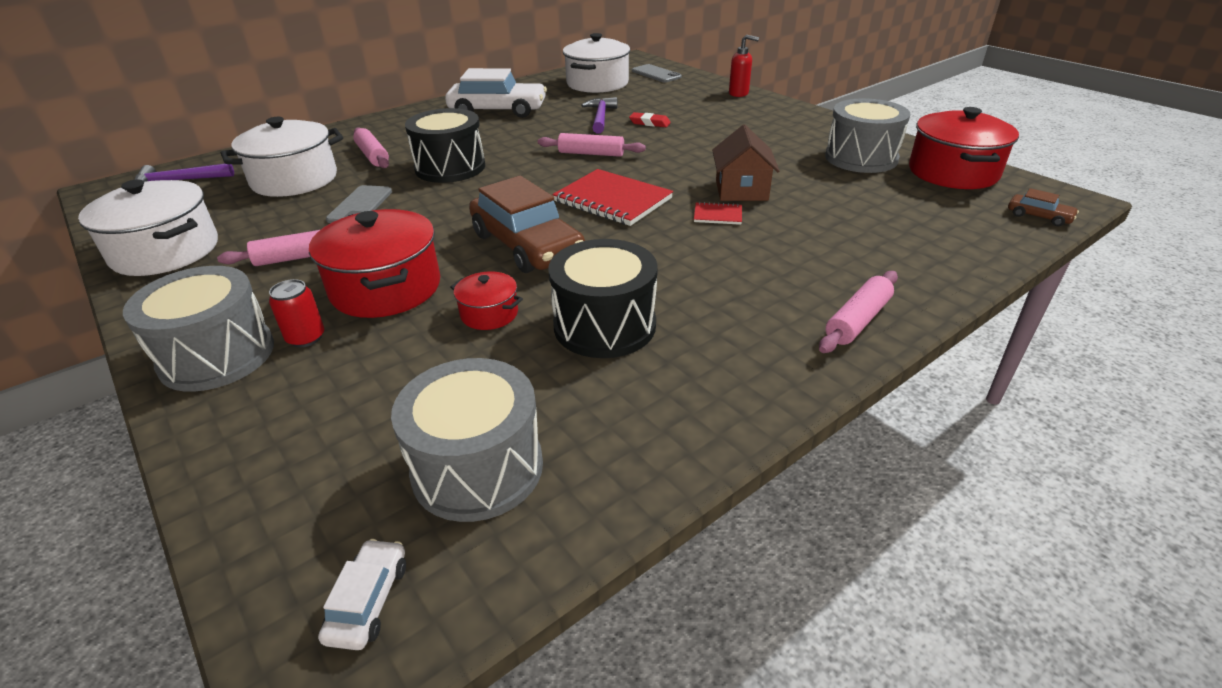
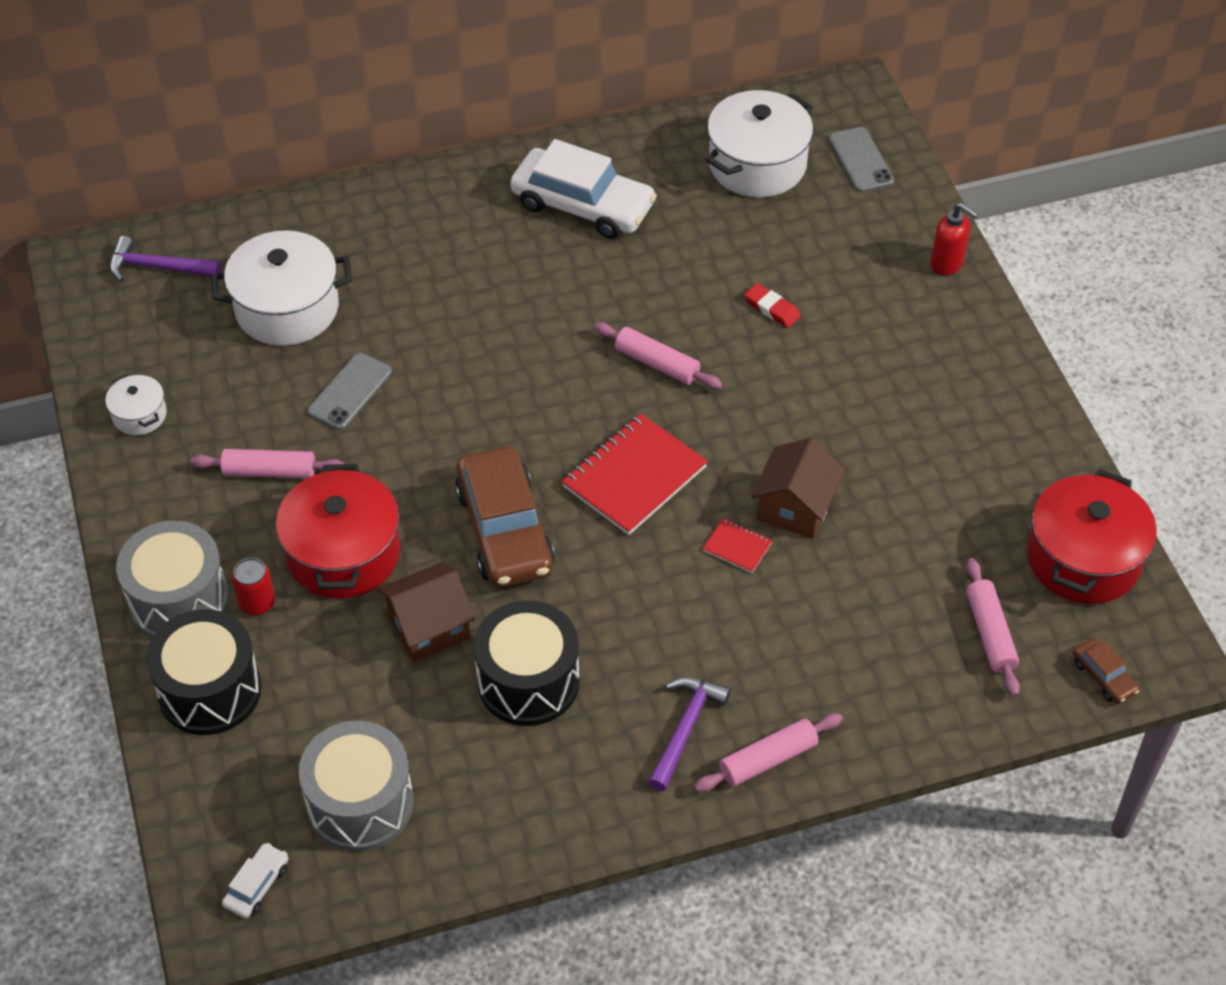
camera: 20 degrees right, 15 degrees up
white pot [78,180,218,276] -> white pot [105,374,167,435], size x0.50
pink rolling pin [353,127,389,168] -> pink rolling pin moved to [966,558,1020,697]
black drum [405,108,485,183] -> black drum moved to [146,609,262,735]
red pot [451,271,523,330] -> brown house [378,562,475,662]
red notebook [553,169,673,226] -> red notebook turned 75 degrees clockwise [561,414,708,535]
purple hammer [581,97,617,133] -> purple hammer moved to [648,677,731,791]
grey drum [825,98,910,173] -> none

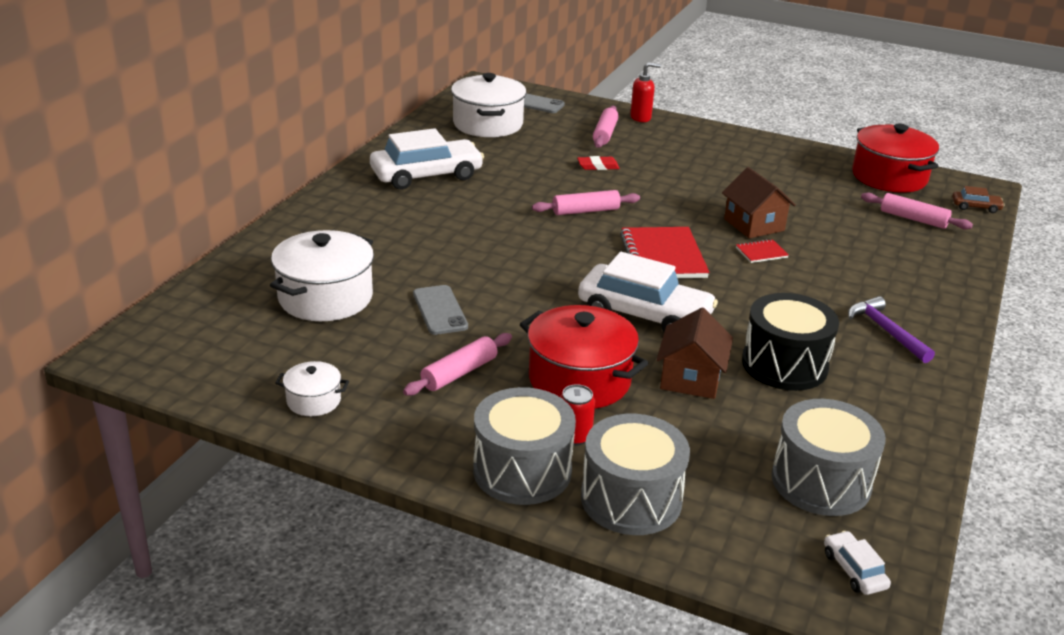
camera: 50 degrees left, 20 degrees down
purple hammer [110,236,221,282] -> none
black drum [146,609,262,735] -> grey drum [581,414,690,535]
brown car [455,447,555,588] -> white car [578,252,718,332]
pink rolling pin [694,713,843,792] -> pink rolling pin moved to [593,106,619,148]

